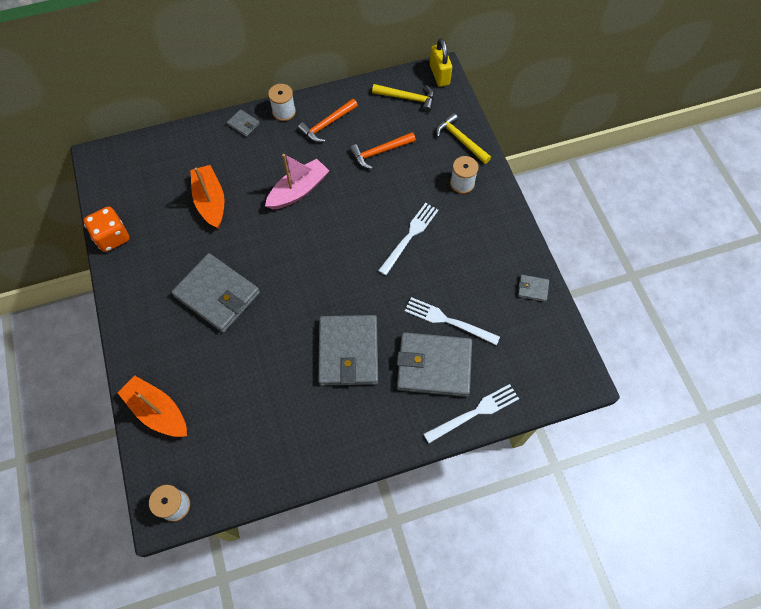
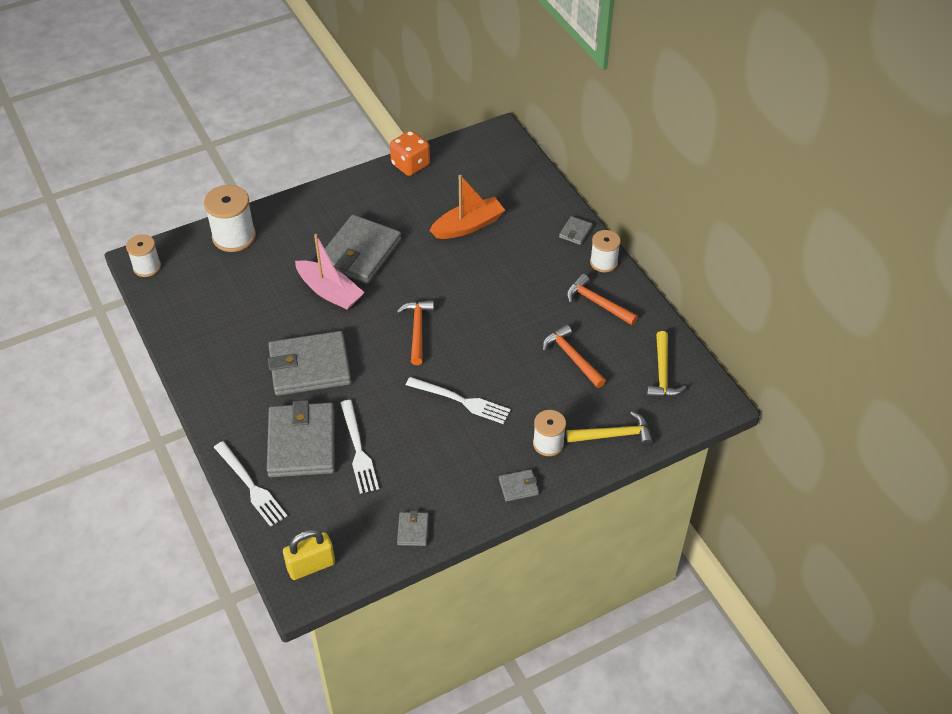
camera: 80 degrees right, 15 degrees down
orange boat [118,375,187,437] -> white spool [204,185,256,252]
pink boat [265,154,329,209] -> pink boat moved to [295,234,365,310]
white fork [405,297,500,346] -> white fork turned 150 degrees clockwise [340,400,379,494]
yellow padlock [430,38,452,87] -> yellow padlock moved to [283,529,335,580]
yellow hammer [436,113,491,164] -> yellow hammer turned 45 degrees clockwise [566,411,653,446]
none -> orange hammer [397,300,434,365]
none -> grey wallet [499,469,539,502]

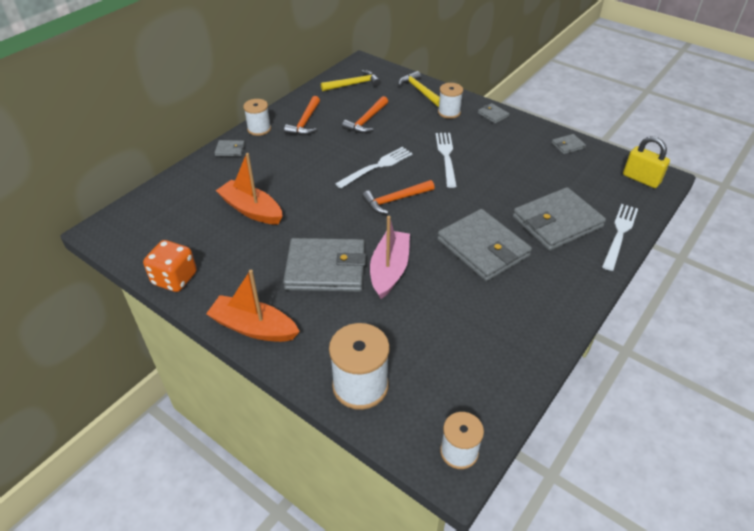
camera: 115 degrees left, 5 degrees down
white fork [340,400,379,494] -> white fork moved to [335,147,413,189]
none -> orange boat [206,270,300,342]

